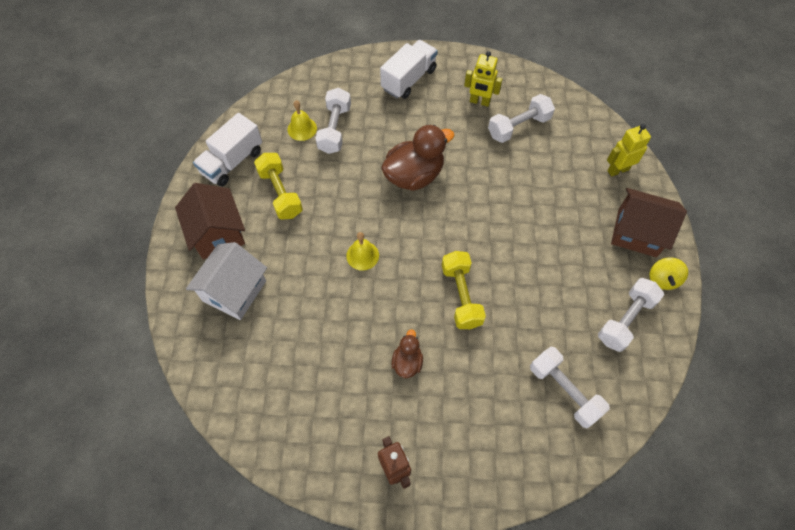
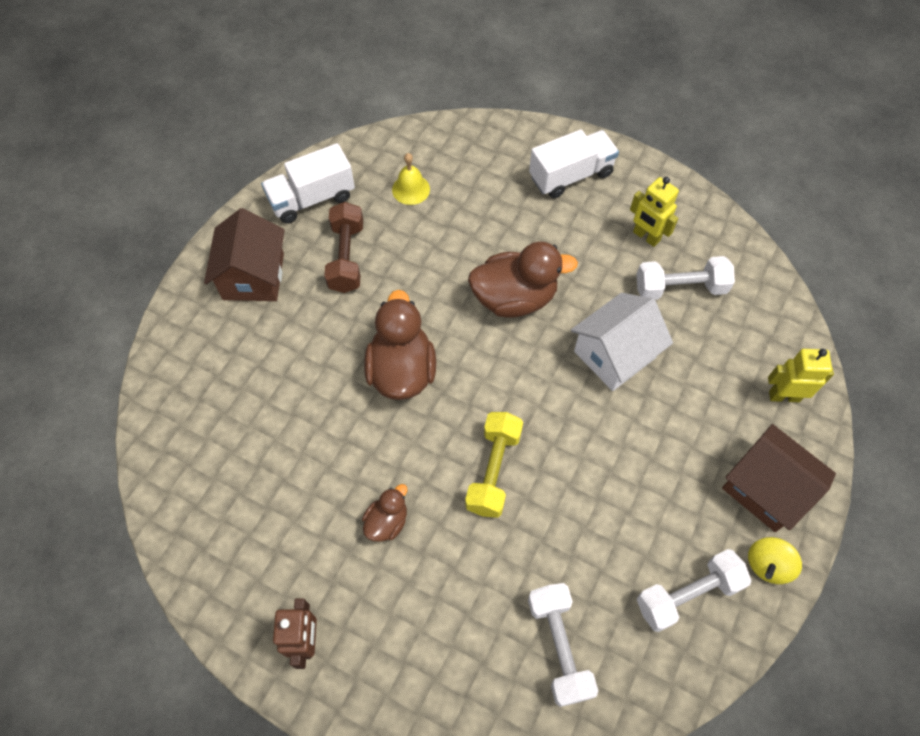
camera: 25 degrees right, 0 degrees up
white house [186,242,267,320] -> white house moved to [571,293,673,391]
yellow dumbbell [254,153,303,220] -> brown dumbbell [324,202,363,293]
white dumbbell [315,88,351,154] -> none
yellow bell [346,232,379,271] -> brown duck [364,290,436,400]

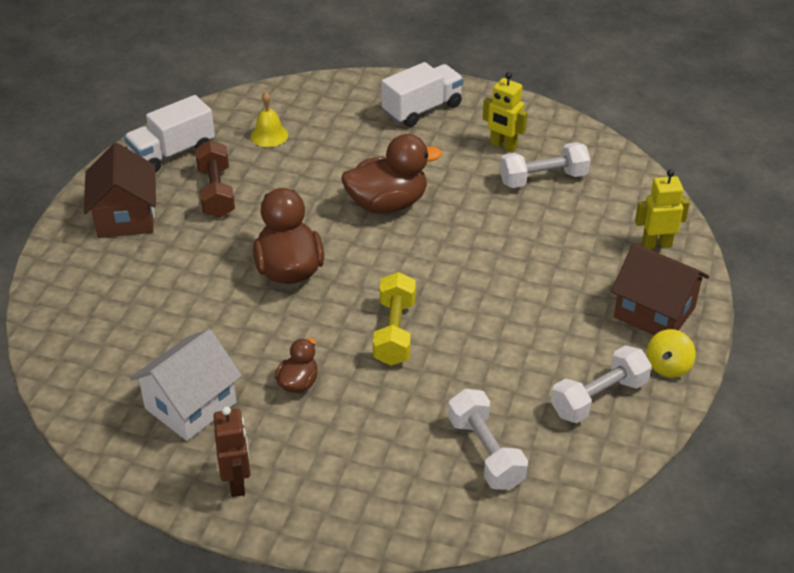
camera: 10 degrees left, 20 degrees down
white house [571,293,673,391] -> white house moved to [130,329,242,441]

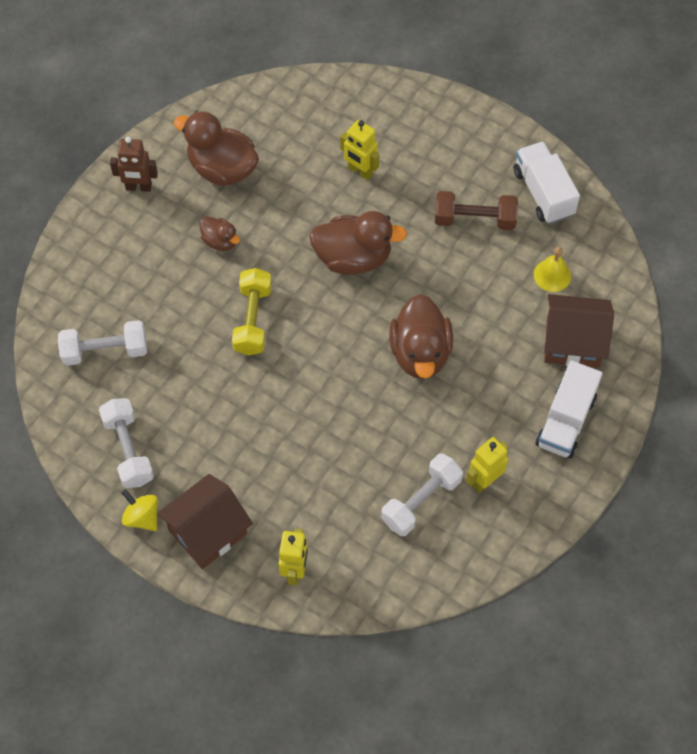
camera: 105 degrees right, 20 degrees up
brown house [84,143,156,238] -> brown house moved to [544,294,614,368]
white house [130,329,242,441] -> brown duck [174,111,259,186]
yellow dumbbell [373,272,416,366] -> yellow dumbbell turned 75 degrees clockwise [232,268,272,356]
white truck [381,62,464,127] -> white truck turned 45 degrees clockwise [536,360,603,458]
white dumbbell [500,142,591,188] -> white dumbbell turned 45 degrees clockwise [381,453,463,536]
none -> yellow robot [340,120,379,180]

